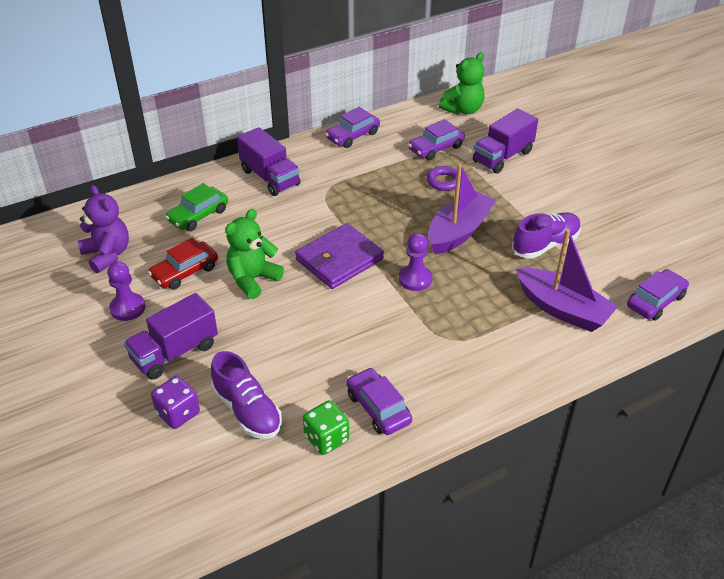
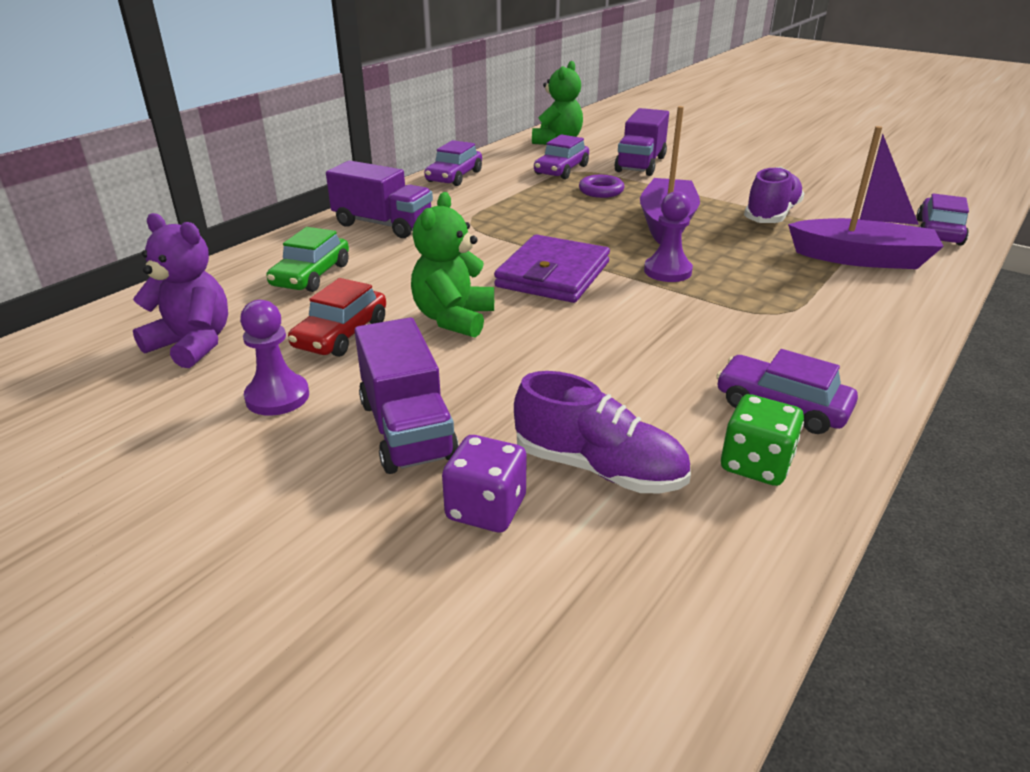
camera: 25 degrees left, 10 degrees down
purple truck [124,293,218,379] -> purple truck turned 45 degrees counterclockwise [355,318,459,474]

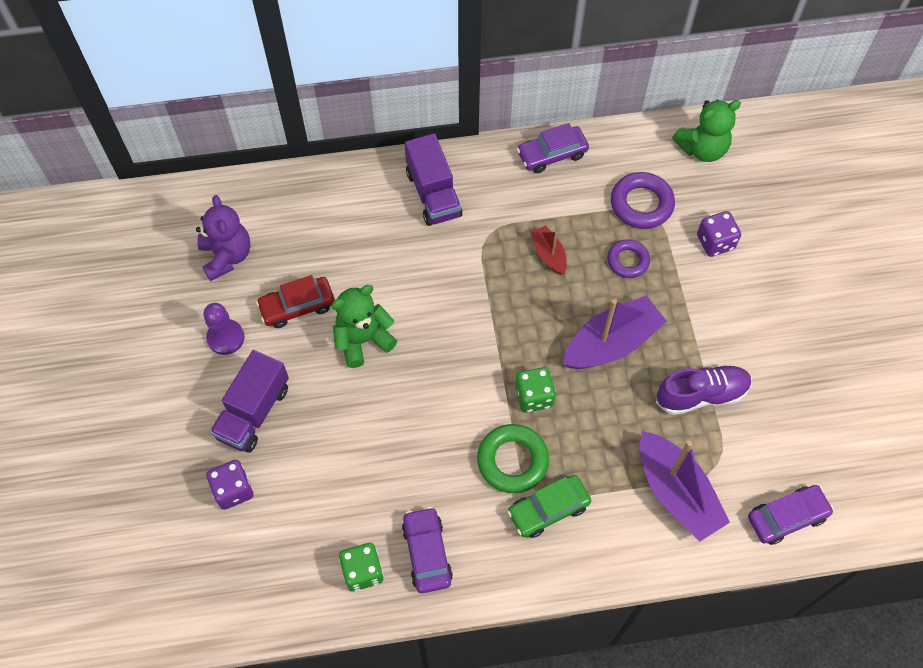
camera: 45 degrees right, 30 degrees up
green car [266,227,349,292] -> green car moved to [507,475,591,538]
purple wallet [494,235,610,303] -> none
purple shoe [514,371,691,493] -> none
purple car [534,135,589,179] -> purple ring [611,172,675,229]
purple truck [614,108,669,176] -> purple dice [697,211,741,257]
purple pawn [644,191,693,282] -> green dice [515,367,556,413]
none -> green ring [477,424,549,493]
none -> red boat [530,225,567,275]

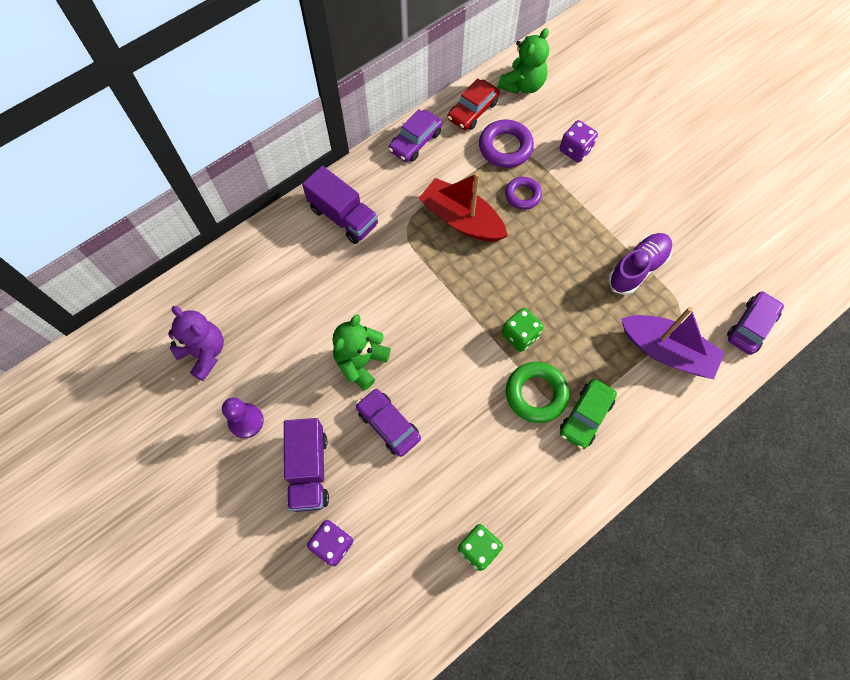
camera: 30 degrees left, 5 degrees up
red car [256,275,335,328] -> red car moved to [448,78,500,130]
purple car [402,507,453,593] -> purple car moved to [356,389,421,457]
red boat [530,225,567,275] -> red boat [419,173,507,242], size x1.90
purple boat [563,296,667,369] -> none

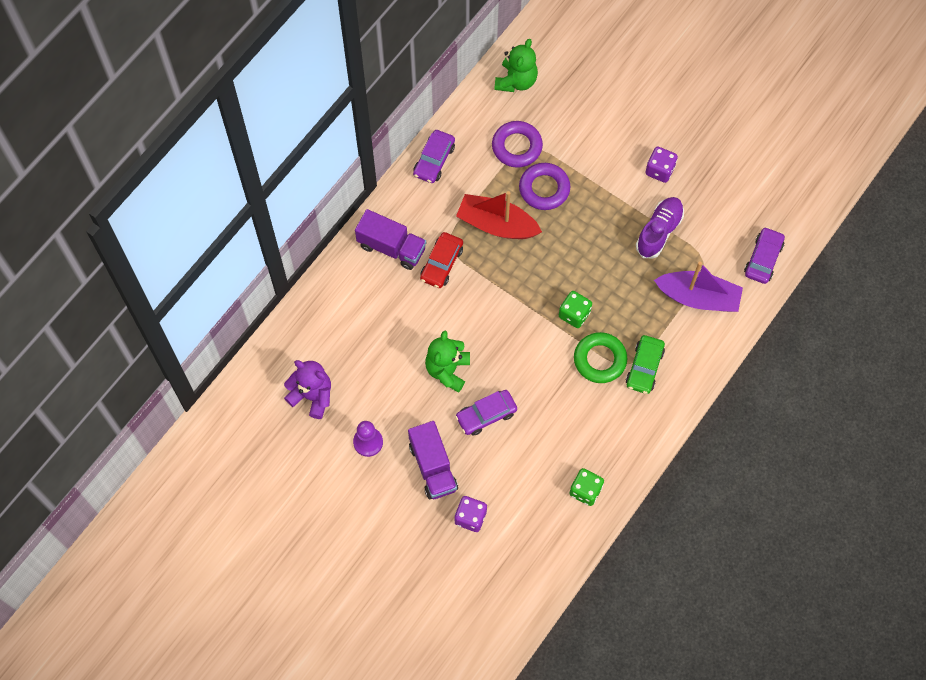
camera: 15 degrees left, 0 degrees up
purple car [356,389,421,457] -> purple car turned 60 degrees counterclockwise [455,390,517,436]
red car [448,78,500,130] -> red car moved to [420,232,463,288]
purple ring [505,177,542,210] -> purple ring [519,163,570,210], size x1.54
purple dice [560,120,598,163] -> purple dice moved to [645,147,678,183]

